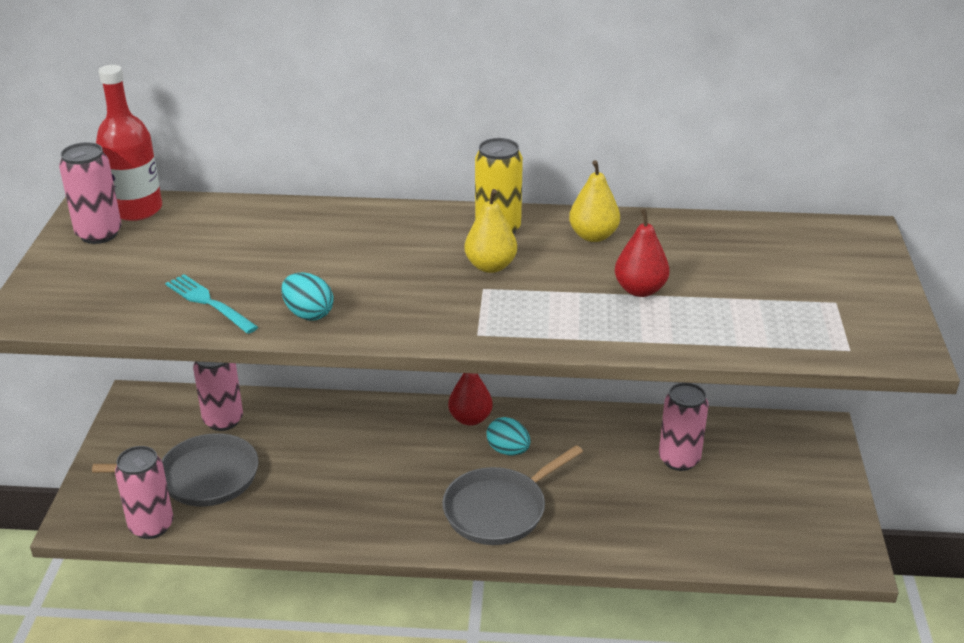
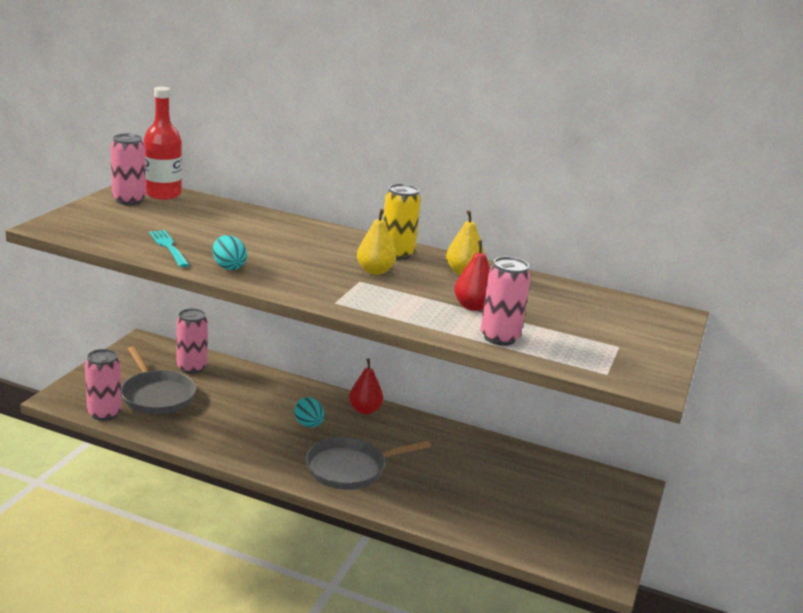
camera: 15 degrees right, 10 degrees down
grey pan [92,433,258,506] -> grey pan turned 45 degrees clockwise [121,346,196,414]
turquoise egg [486,417,530,455] -> turquoise egg moved to [294,397,324,427]
pink can [659,383,709,471] -> pink can moved to [481,257,531,346]

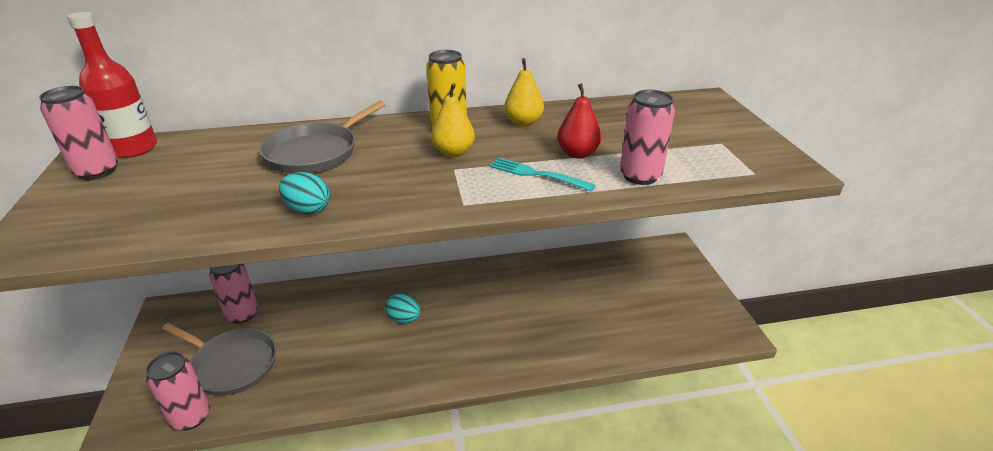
camera: 30 degrees left, 10 degrees up
turquoise fork [149,230,189,267] -> turquoise fork moved to [490,158,596,192]
grey pan [305,437,431,490] -> grey pan moved to [260,101,386,173]
red pear [349,358,383,415] -> none

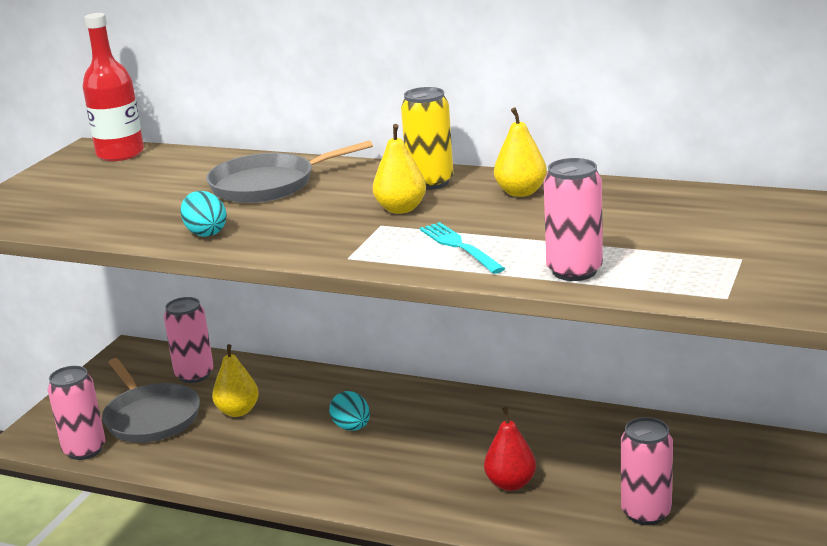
camera: 35 degrees right, 10 degrees down
pink can [39,86,118,180] -> pink can moved to [621,417,673,525]
red pear [557,83,601,159] -> red pear moved to [484,407,536,491]
none -> yellow pear [212,344,259,417]

